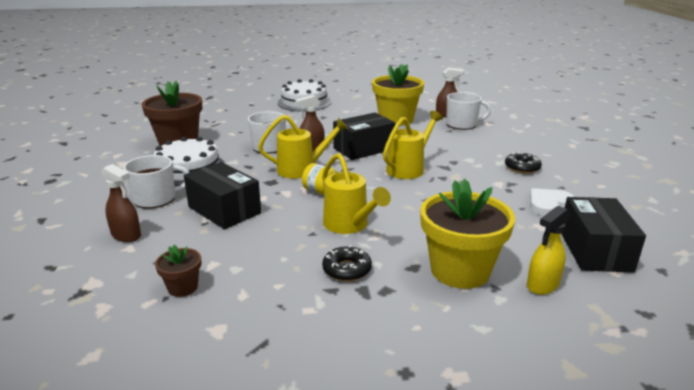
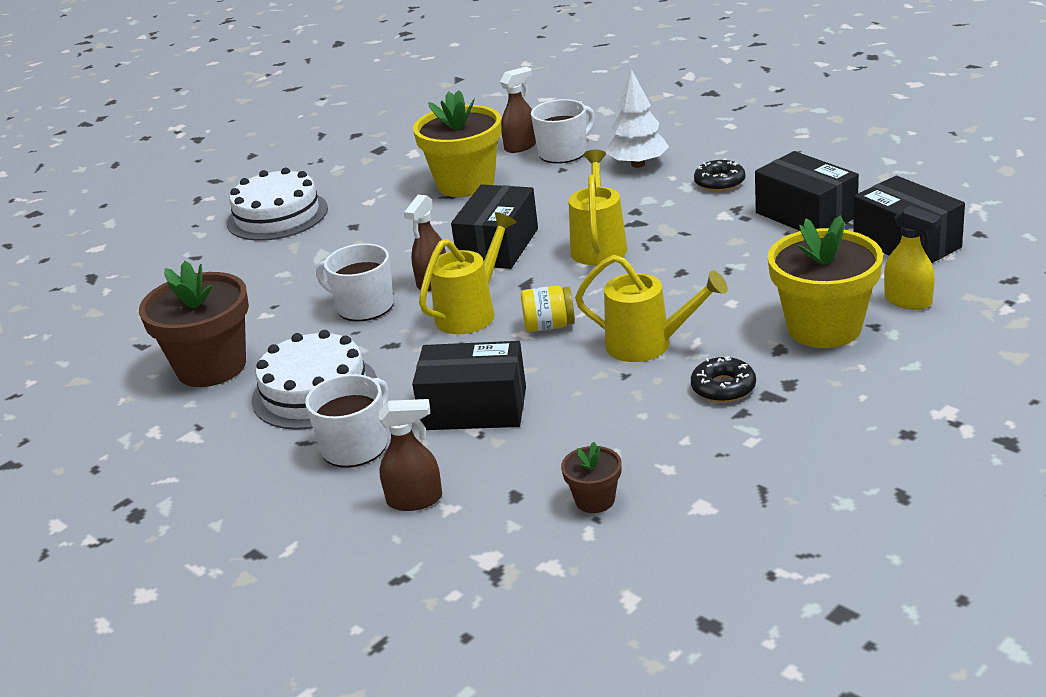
camera: 35 degrees left, 5 degrees up
yellow spray bottle [527,206,570,295] -> yellow spray bottle turned 60 degrees counterclockwise [884,205,941,310]
white heart [530,188,574,216] -> black box [755,151,859,231]
none -> white tree [606,69,669,168]

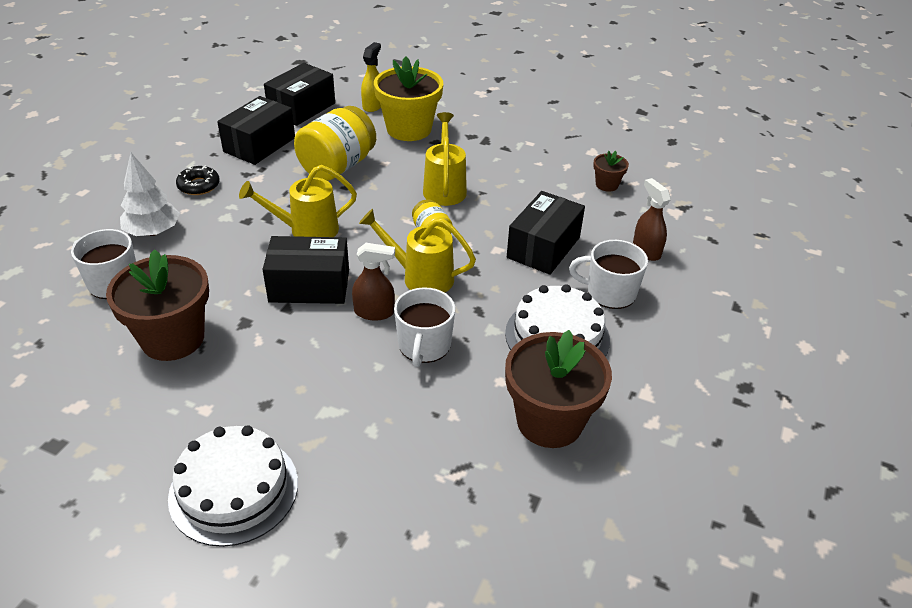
camera: 115 degrees left, 10 degrees up
black box [412,341,526,430] -> black box turned 45 degrees clockwise [507,191,585,275]
yellow flower pot [413,90,502,197] -> brown flower pot [106,249,209,361]
brown spray bottle [500,67,536,153] -> none
black donut [691,356,756,402] -> none
none -> yellow jar [294,106,376,181]

